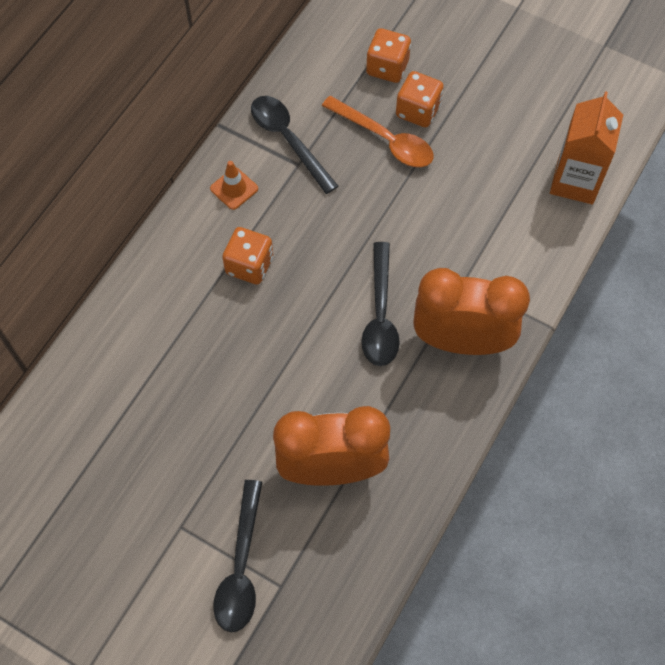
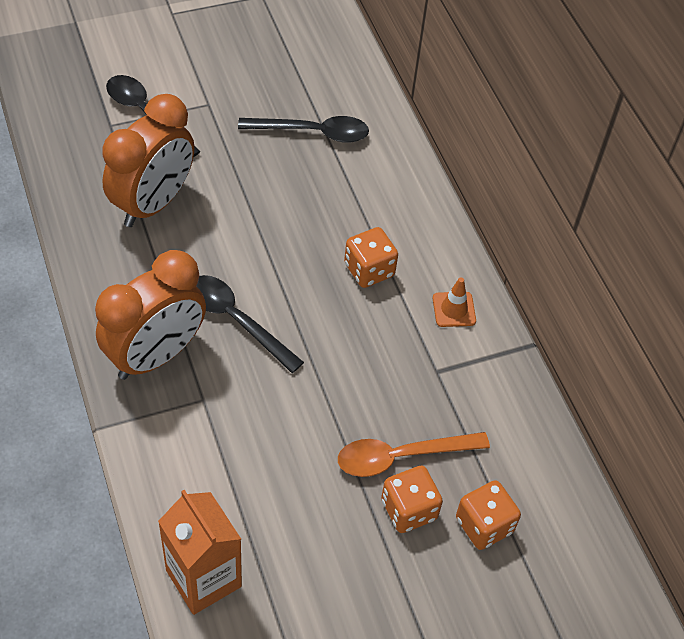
camera: 125 degrees right, 10 degrees down
black spoon [251,96,338,194] -> black spoon moved to [238,116,369,143]

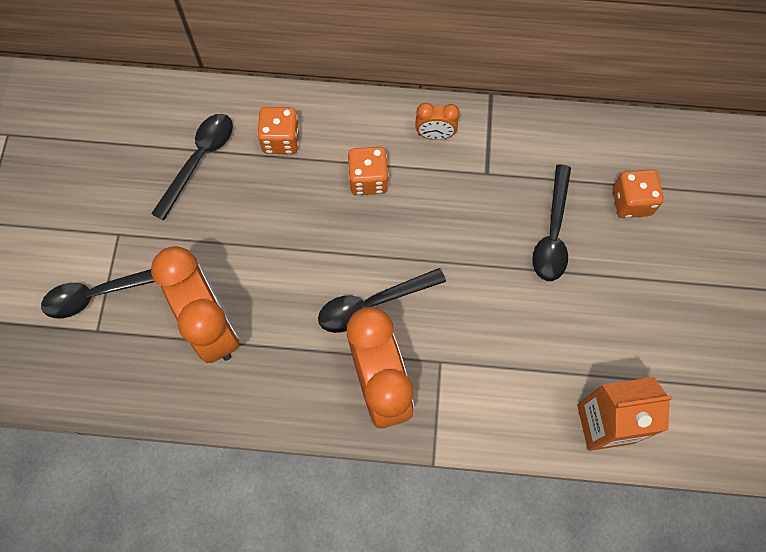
camera: 60 degrees left, 15 degrees up
orange spoon [338,432,490,477] -> black spoon [533,164,571,281]
orange dice [381,466,443,533] -> orange dice moved to [257,107,300,154]
orange traffic cone [433,278,476,327] -> orange clock [415,103,460,139]

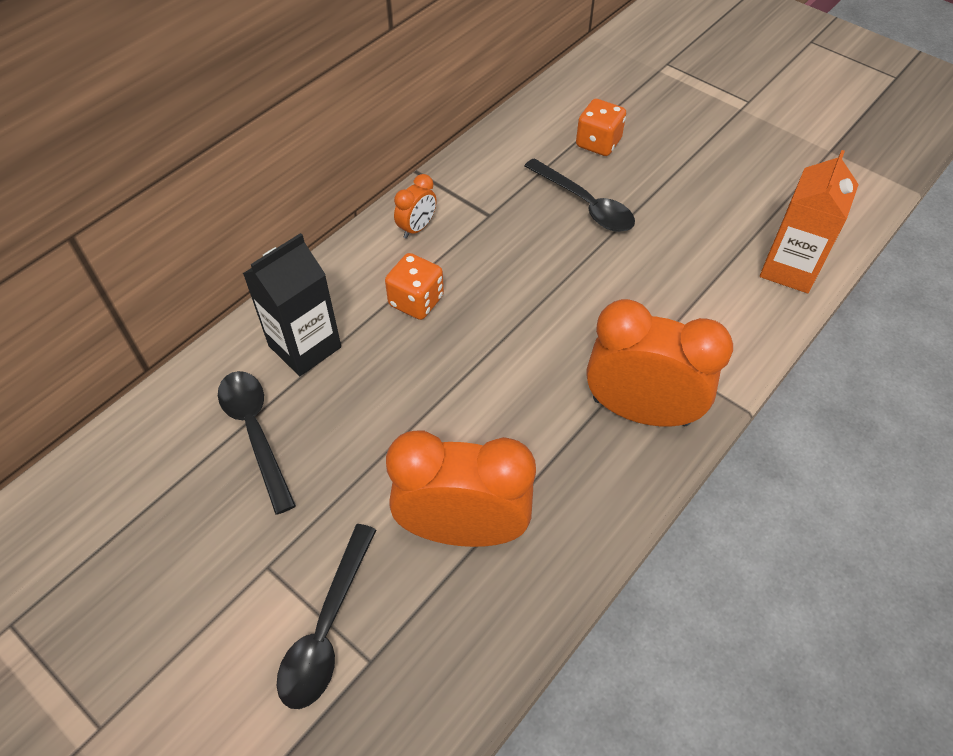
camera: 55 degrees left, 15 degrees down
orange dice [257,107,300,154] -> black carton [243,233,341,376]
black spoon [318,268,446,333] -> none

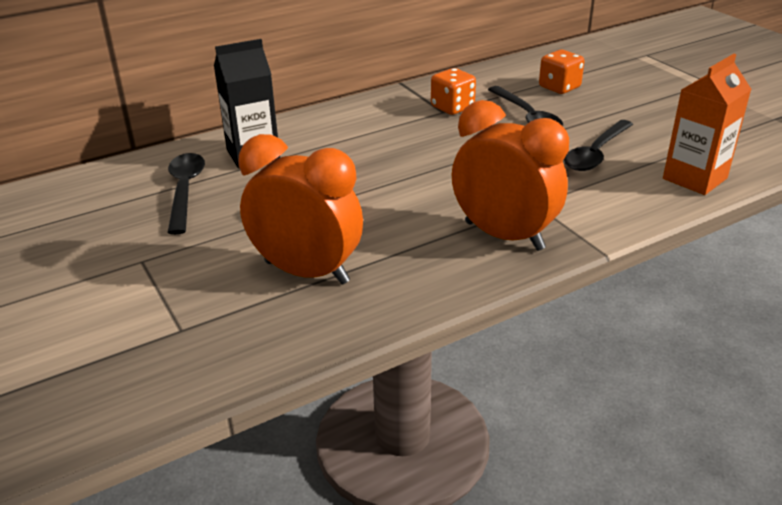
camera: 20 degrees right, 20 degrees down
black spoon [277,524,376,709] -> black spoon moved to [564,120,633,171]
orange dice [385,253,444,320] -> orange dice moved to [431,68,476,115]
orange clock [394,174,436,239] -> none

